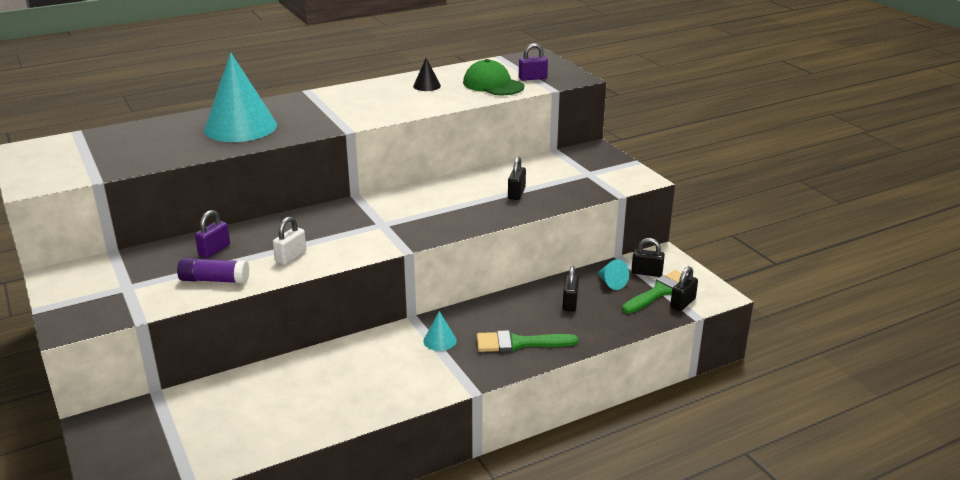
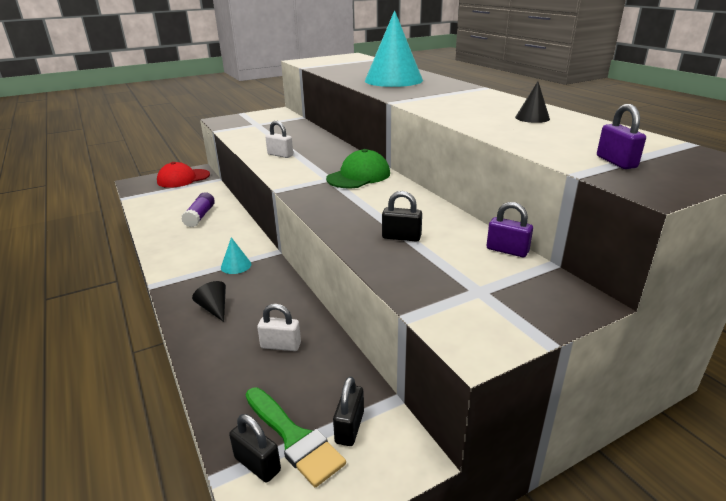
camera: 90 degrees right, 0 degrees up
purple glue stick [177,257,249,284] -> purple glue stick moved to [181,192,215,227]
purple padlock [195,210,230,258] -> purple padlock moved to [487,202,533,257]
green cap [463,59,524,95] -> green cap moved to [326,149,390,188]
green brush [477,330,579,352] -> black cone [192,281,226,322]
black padlock [563,266,579,312] -> white padlock [257,304,301,351]
turquoise cone [597,259,629,290] -> none
none -> red cap [157,162,210,188]

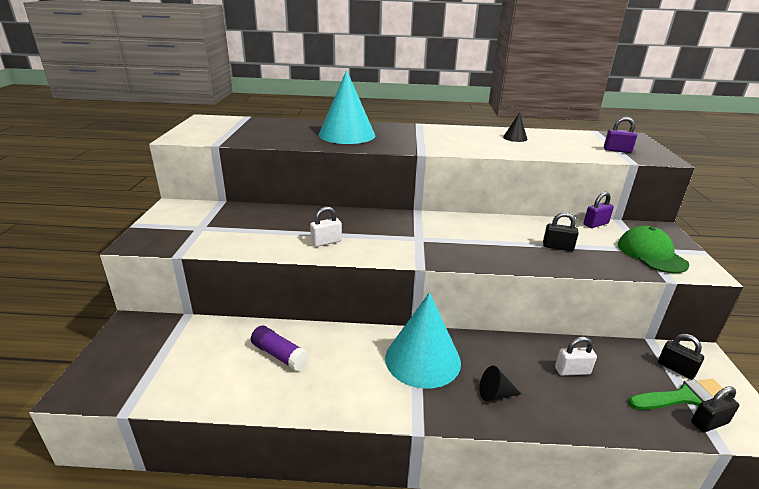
camera: 60 degrees left, 0 degrees up
red cap [157,162,210,188] -> none
turquoise cone [221,237,251,274] -> turquoise cone [385,292,461,389], size x2.35
white padlock [257,304,301,351] -> white padlock turned 45 degrees clockwise [555,337,597,376]
green cap [326,149,390,188] -> green cap moved to [618,226,689,273]
black padlock [382,191,422,242] -> black padlock turned 60 degrees clockwise [543,212,579,251]

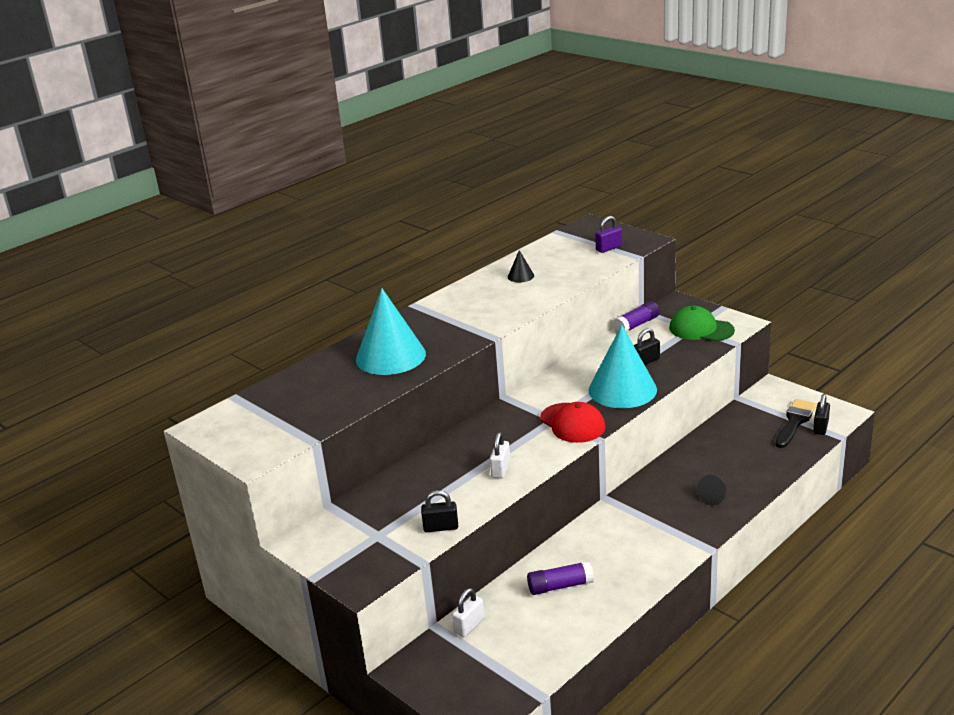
camera: 45 degrees left, 0 degrees up
turquoise cone [385,292,461,389] -> turquoise cone moved to [589,325,657,408]
white padlock [555,337,597,376] -> white padlock moved to [452,588,485,637]
purple padlock [584,192,614,228] -> purple glue stick [613,301,660,333]
green brush [628,379,728,410] -> black brush [776,399,817,448]
black padlock [658,334,704,379] -> black padlock moved to [421,490,458,532]
none -> red cap [540,402,605,443]

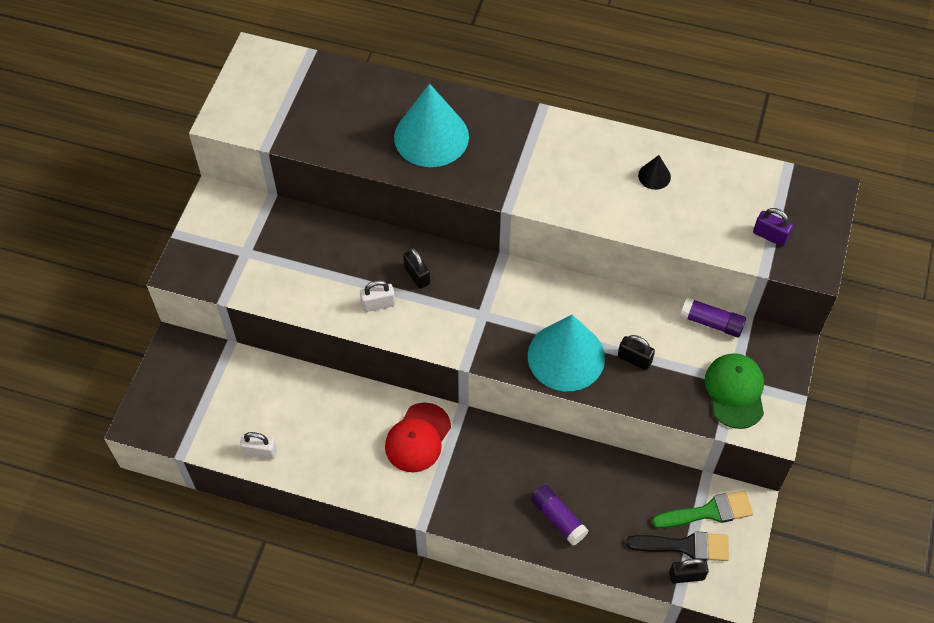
camera: 60 degrees right, 30 degrees up
black padlock [421,490,458,532] -> black padlock moved to [403,248,430,289]
white padlock [452,588,485,637] -> white padlock moved to [240,432,277,459]
purple glue stick [527,561,594,595] -> purple glue stick moved to [531,485,589,546]
red cap [540,402,605,443] -> red cap moved to [385,402,451,472]
black cone [697,475,726,506] -> none
none -> green brush [652,490,753,528]

